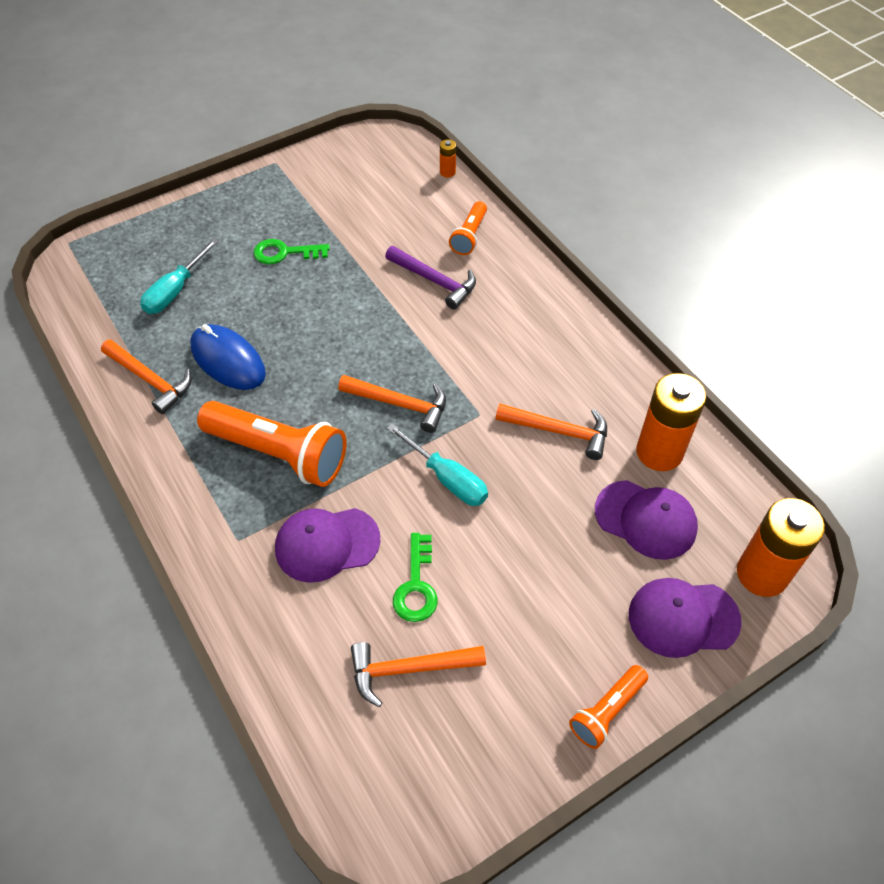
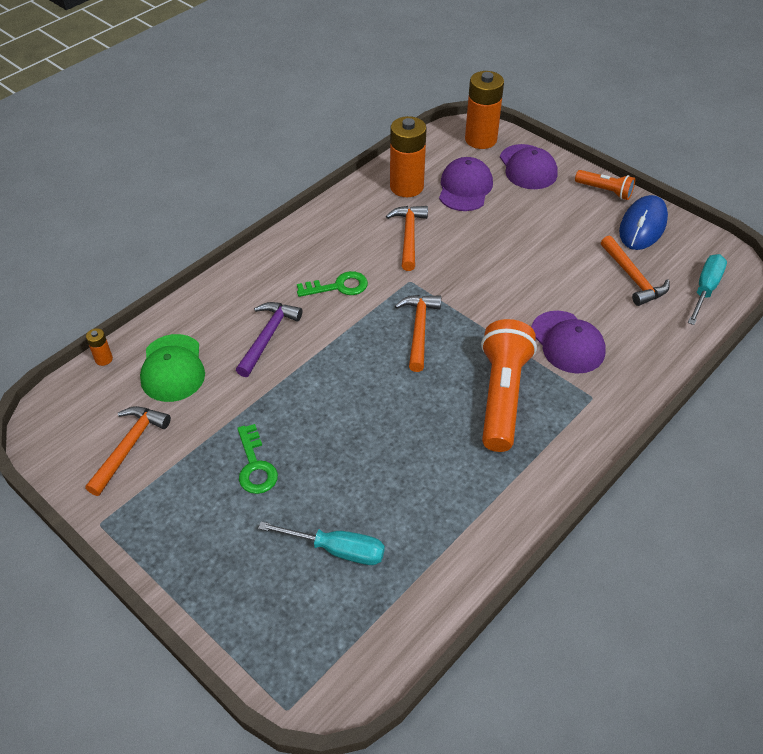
camera: 105 degrees left, 5 degrees down
orange hammer [101,339,192,414] -> orange hammer moved to [85,406,171,496]
blue mouse [190,324,266,390] -> blue mouse moved to [619,195,668,250]
turquoise screwdriver [387,424,488,506] -> turquoise screwdriver moved to [688,254,727,325]
green key [393,533,438,622] -> green key moved to [297,271,368,297]
orange flashlight [449,201,487,255] -> none
none -> green cap [140,334,205,402]

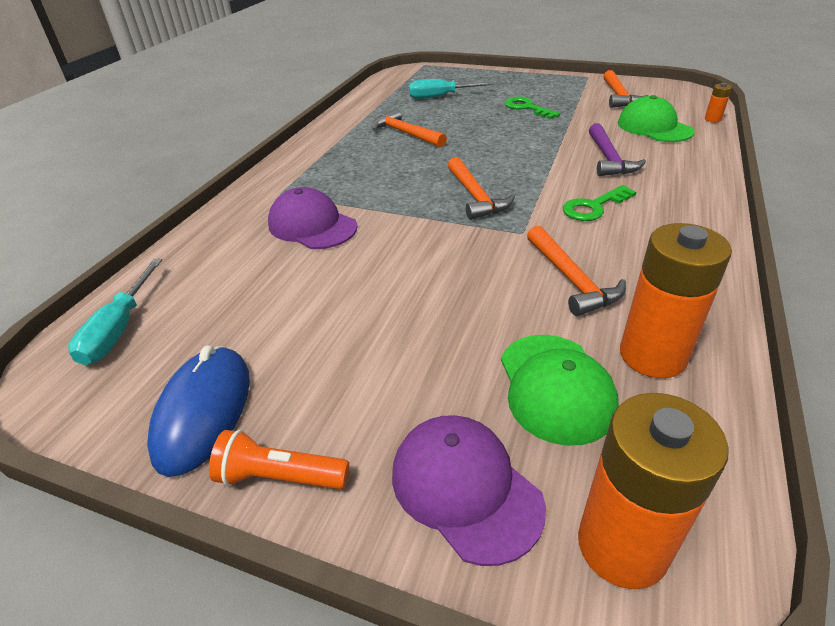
camera: 160 degrees right, 10 degrees down
purple cap [439,157,493,211] -> green cap [501,335,619,446]
orange flashlight [481,319,537,452] -> none
orange hammer [601,236,670,306] -> orange hammer moved to [371,109,447,148]

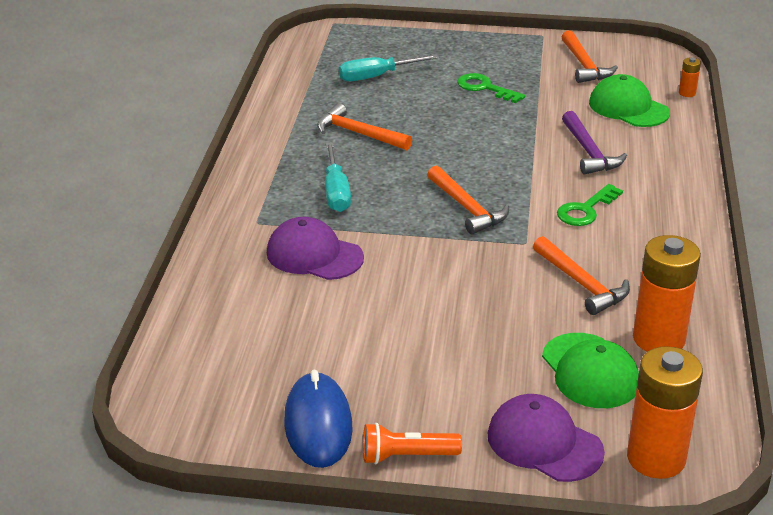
camera: 15 degrees left, 5 degrees down
turquoise screwdriver [68,259,162,365] -> turquoise screwdriver moved to [325,142,351,212]

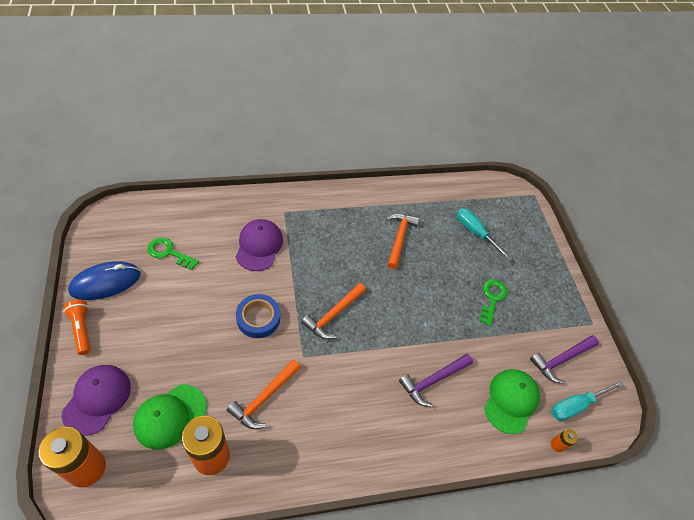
camera: 65 degrees right, 20 degrees up
turquoise screwdriver [325,142,351,212] -> turquoise screwdriver moved to [551,380,624,421]
green key [557,184,623,226] -> green key moved to [148,237,199,270]
orange hammer [562,30,618,83] -> purple hammer [530,335,599,384]
none -> blue tape [236,294,280,338]

